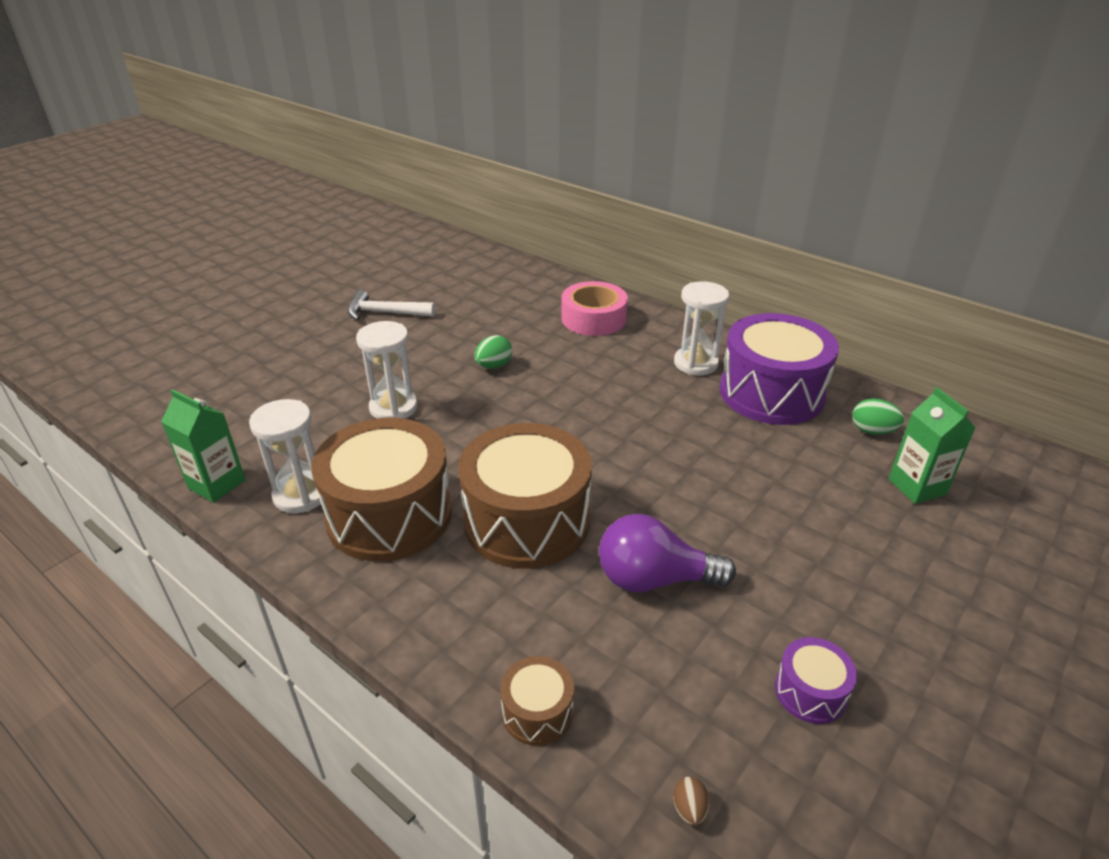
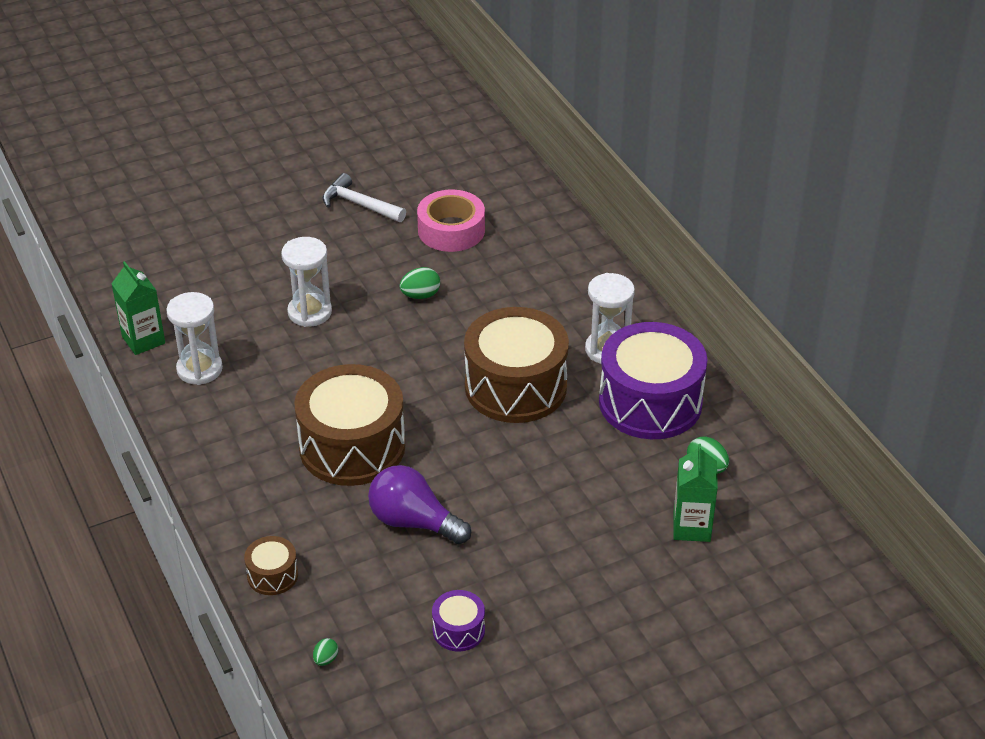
camera: 25 degrees right, 5 degrees up
brown drum [311,418,452,562] -> brown drum moved to [464,307,569,423]
pink tape [561,281,628,336] -> pink tape moved to [417,190,485,252]
brown egg [673,777,709,826] -> green egg [313,638,338,666]

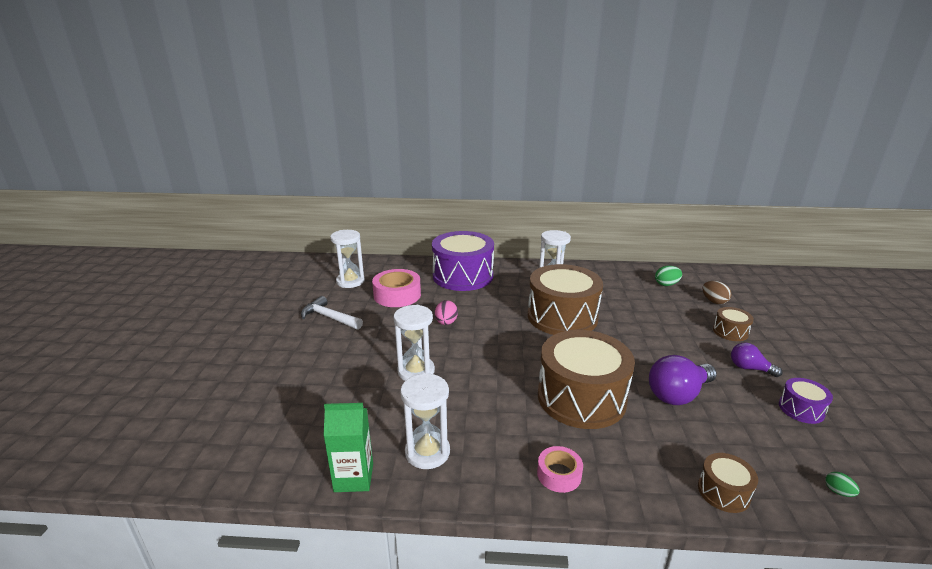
camera: 60 degrees left, 15 degrees down
white hammer [323,173,406,222] -> white hammer turned 60 degrees clockwise [301,296,363,330]
green egg [399,267,440,299] -> pink egg [435,300,458,325]
purple drum [599,322,708,439] -> purple drum moved to [432,231,494,291]
green carton [673,444,718,542] -> brown egg [702,281,731,304]
none -> white hourglass [330,230,365,288]
none -> pink tape [537,446,583,493]
none -> brown drum [713,307,754,341]
none -> purple light bulb [731,343,782,377]

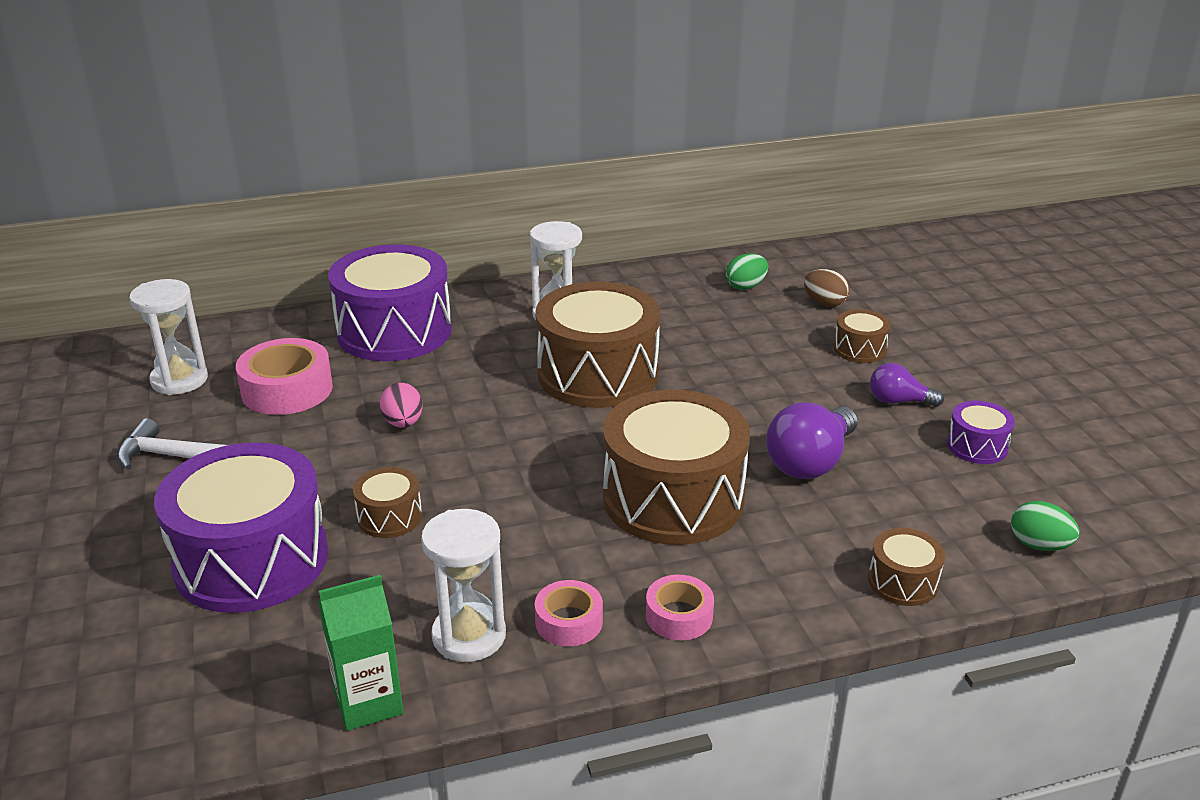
camera: 20 degrees left, 5 degrees up
white hourglass [393,305,435,381] -> brown drum [353,467,422,538]
green egg [825,472,860,497] -> green egg [1011,501,1080,551], size x1.65
none -> purple drum [154,442,328,613]
none -> pink tape [535,580,603,646]

